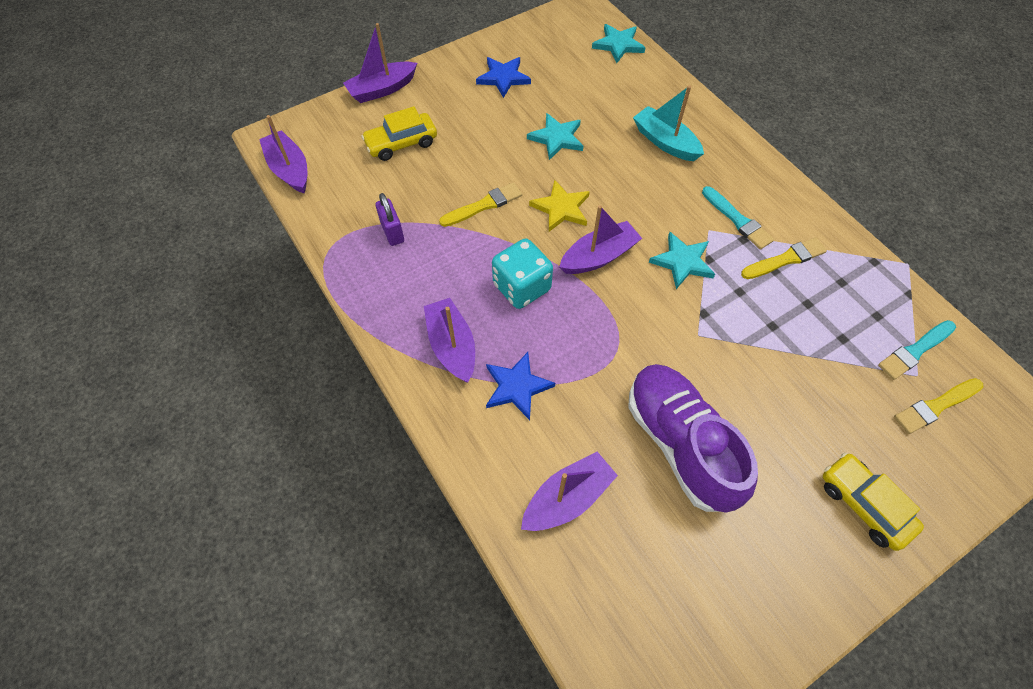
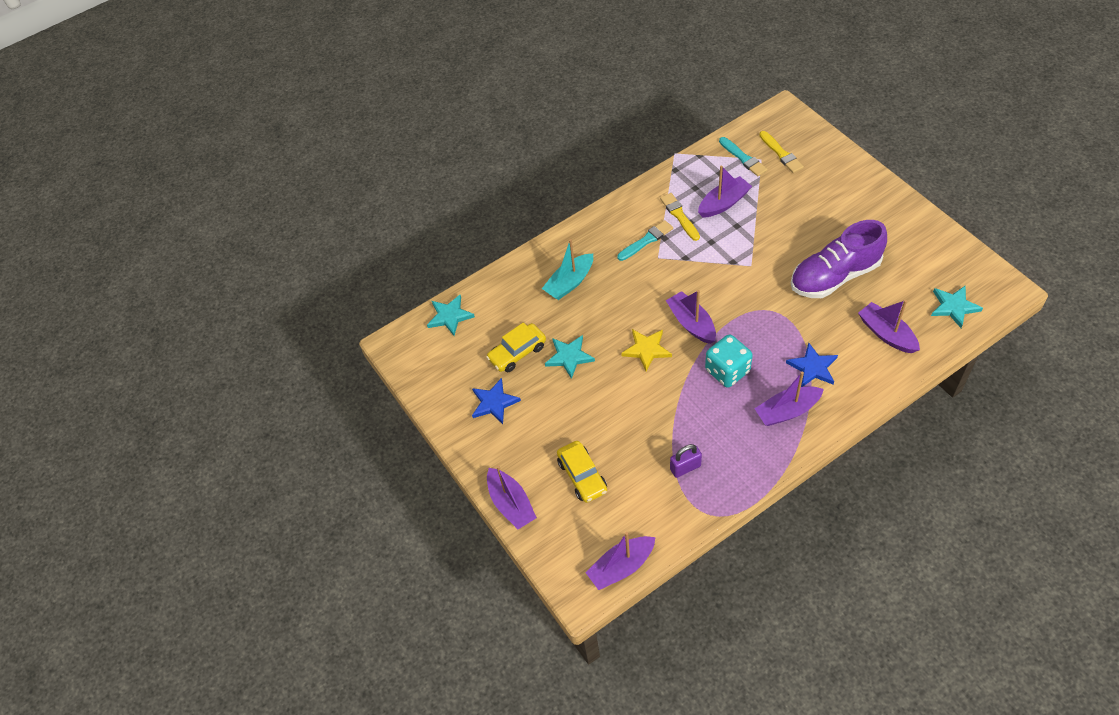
camera: 85 degrees left, 5 degrees down
yellow brush [439,182,522,227] -> none
turquoise star [649,232,715,289] -> turquoise star moved to [931,286,983,328]
yellow car [823,453,924,551] -> yellow car moved to [486,322,546,372]
none -> purple boat [698,166,752,218]

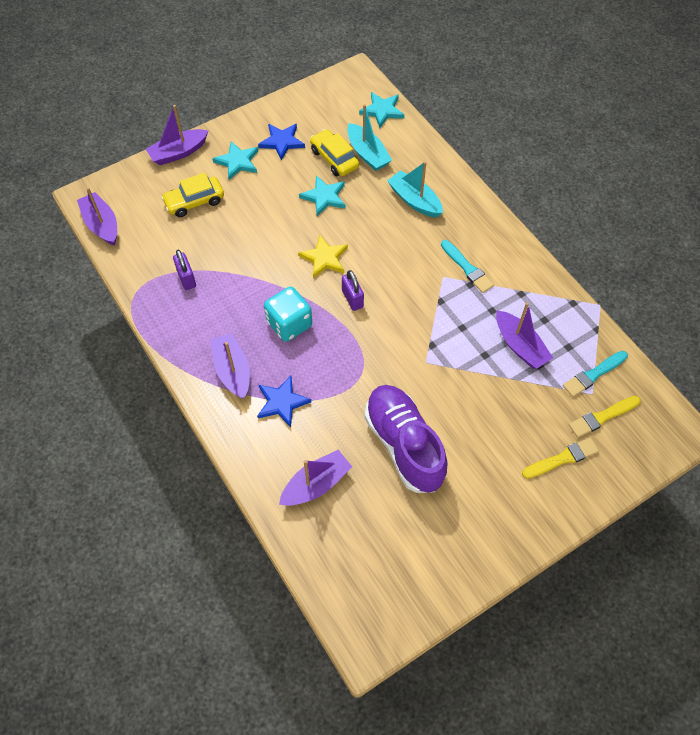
camera: 85 degrees right, 5 degrees up
yellow brush [660,193,700,241] -> yellow brush moved to [522,437,599,479]
purple boat [666,290,716,344] -> purple padlock [342,270,364,311]
turquoise star [931,286,983,328] -> turquoise star moved to [212,141,258,180]
none -> turquoise boat [347,104,392,171]

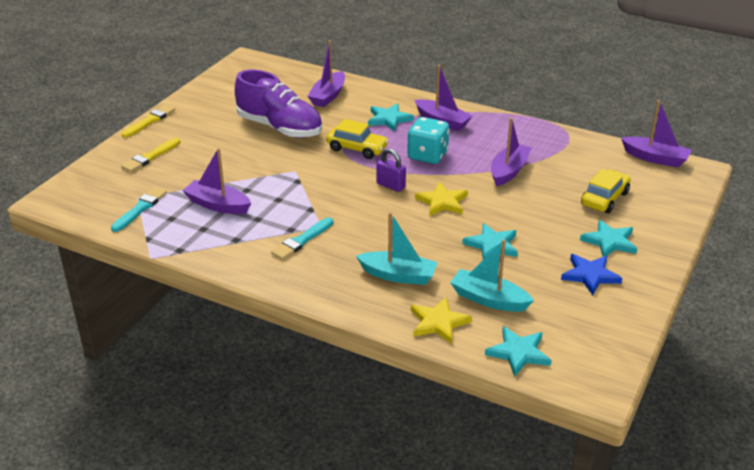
camera: 150 degrees right, 25 degrees down
purple boat [146,105,208,165] -> purple boat moved to [491,118,532,186]
purple padlock [173,250,196,290] -> none
blue star [257,376,311,428] -> turquoise star [368,103,414,131]
yellow car [310,129,359,176] -> yellow car moved to [326,119,389,159]
turquoise brush [441,240,494,293] -> turquoise brush turned 75 degrees counterclockwise [271,217,333,260]
yellow brush [569,396,641,438] -> yellow brush moved to [121,105,175,138]
none -> yellow star [411,297,472,344]

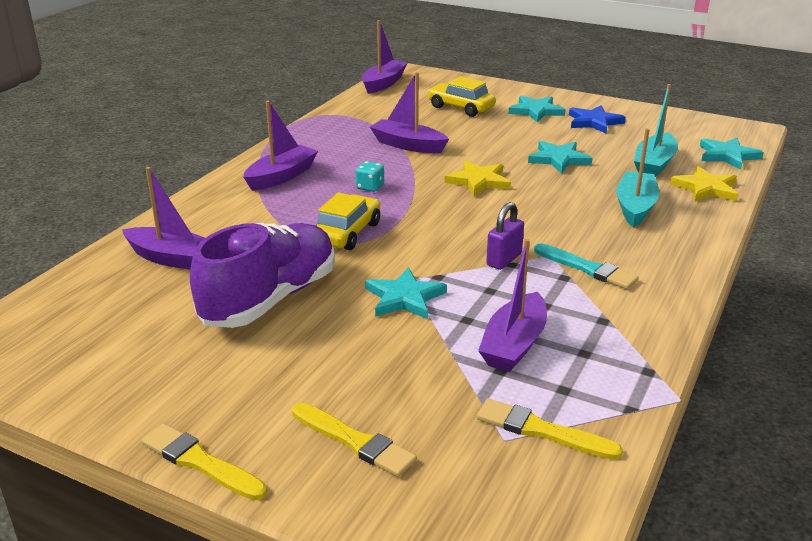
camera: 90 degrees left, 5 degrees down
turquoise brush [111,187,167,232] -> yellow brush [477,399,623,460]
turquoise star [368,103,414,131] -> turquoise star moved to [365,267,447,319]
purple padlock [376,148,406,192] -> purple padlock moved to [486,202,524,270]
turquoise dice [407,117,450,164] -> turquoise dice [355,161,384,192], size x0.50

